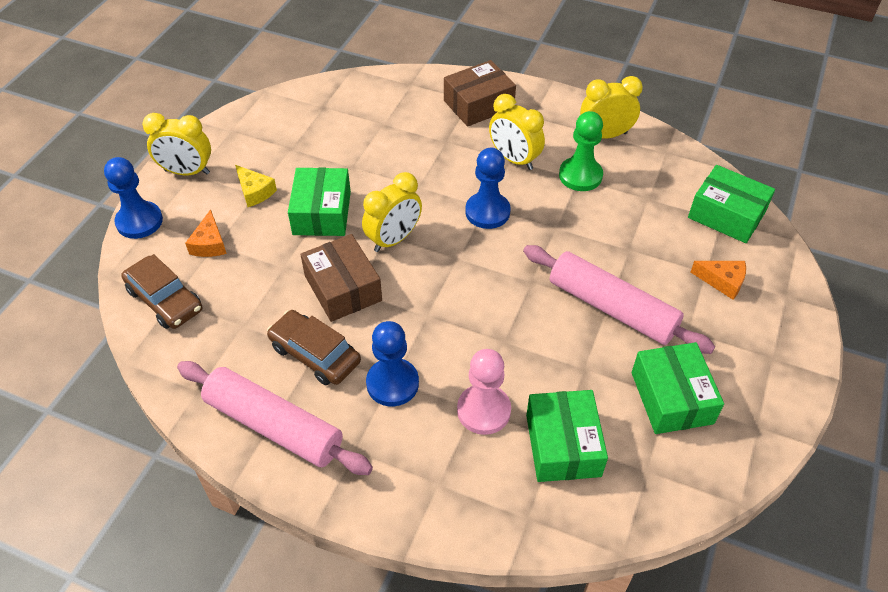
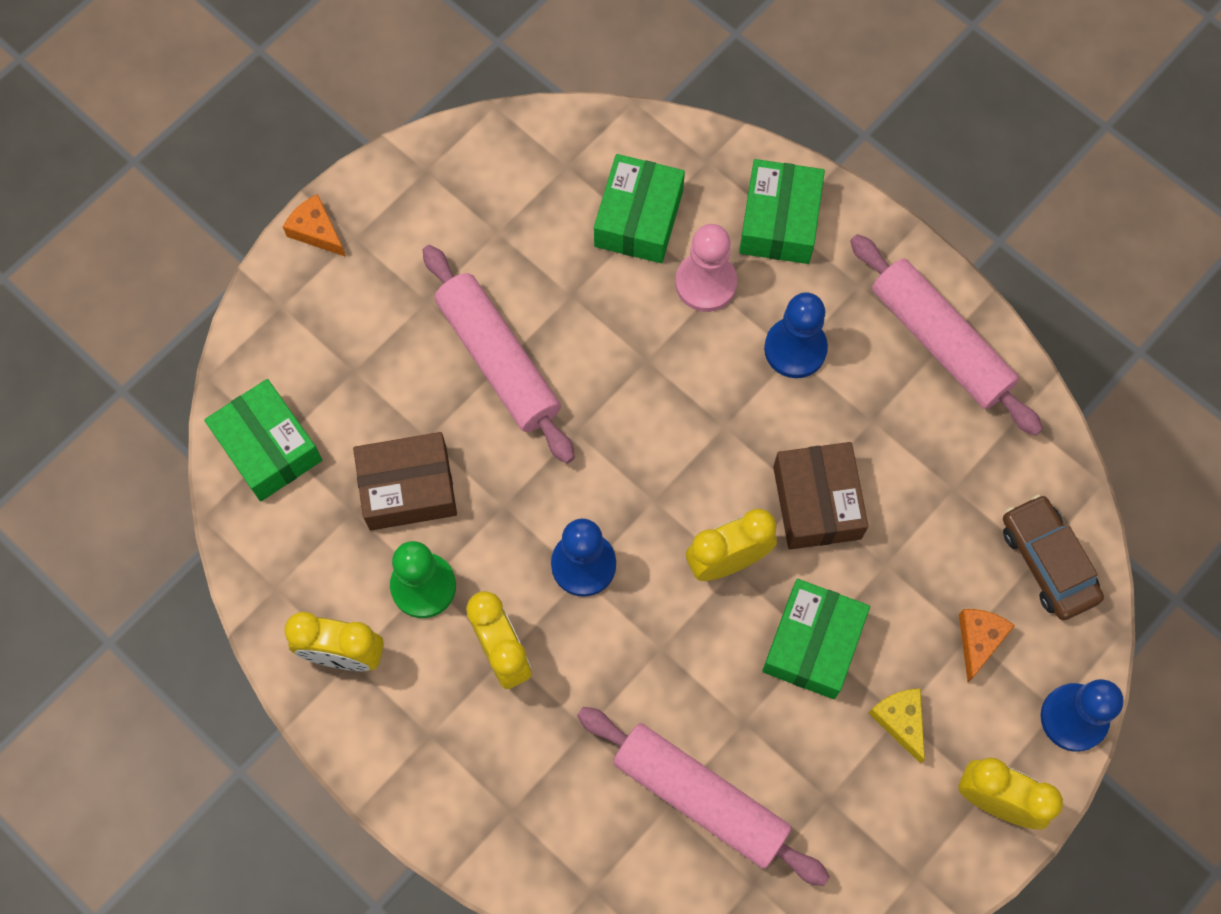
camera: 160 degrees left, 20 degrees up
brown car [267,310,361,385] -> none
brown box [444,60,516,127] -> brown box moved to [353,432,457,531]
green box [632,342,724,434] -> green box moved to [739,159,825,264]
orange cheese [690,261,746,300] -> orange cheese moved to [283,194,346,257]
none -> pink rolling pin [577,707,830,886]

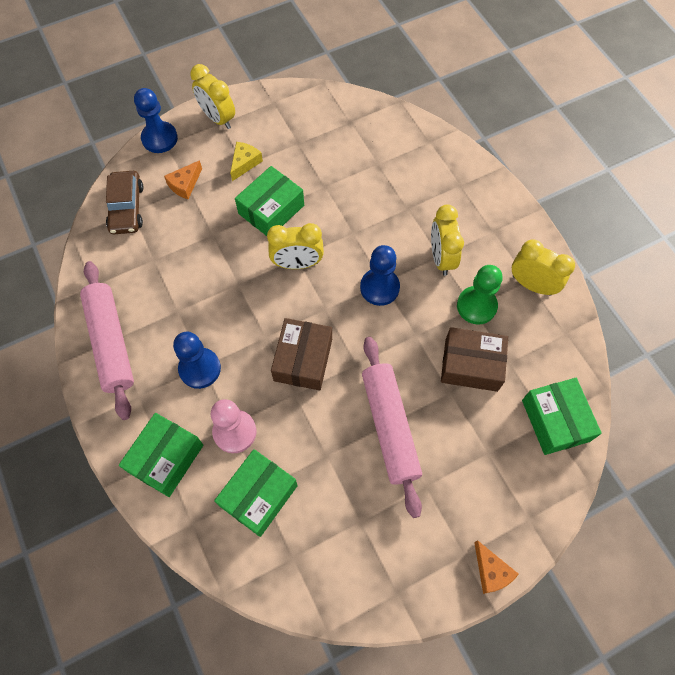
camera: 160 degrees left, 5 degrees down
pink rolling pin [577,707,830,886] -> none
brown box [773,442,868,550] -> brown box moved to [271,318,332,390]
yellow cheese [869,688,925,763] -> yellow cheese turned 150 degrees counterclockwise [230,142,263,181]

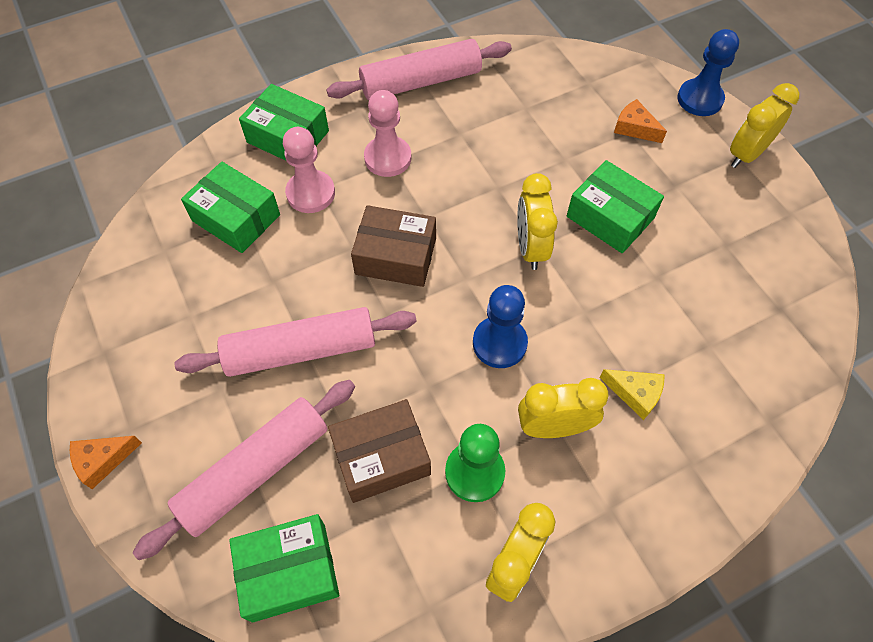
camera: 90 degrees right, 5 degrees down
brown car [106,171,143,234] -> none
blue pawn [173,332,221,389] -> pink pawn [364,90,411,177]
yellow cheese [230,142,263,181] -> yellow cheese moved to [600,369,664,420]
brown box [441,327,508,392] -> brown box turned 60 degrees clockwise [328,399,431,503]
none -> pink rolling pin [133,380,355,560]

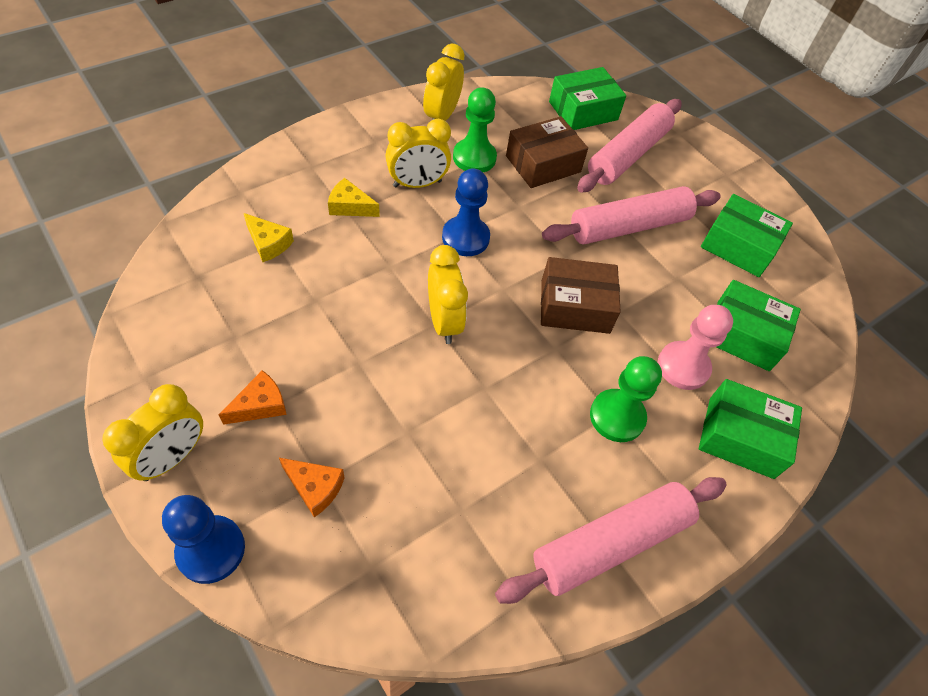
camera: 165 degrees right, 5 degrees down
orange cheese [70,436,142,489] -> orange cheese moved to [219,370,287,425]
pink pawn [364,90,411,177] -> green pawn [590,356,662,442]
green box [567,160,664,253] -> green box moved to [701,194,793,277]
none -> yellow cheese [244,213,294,262]

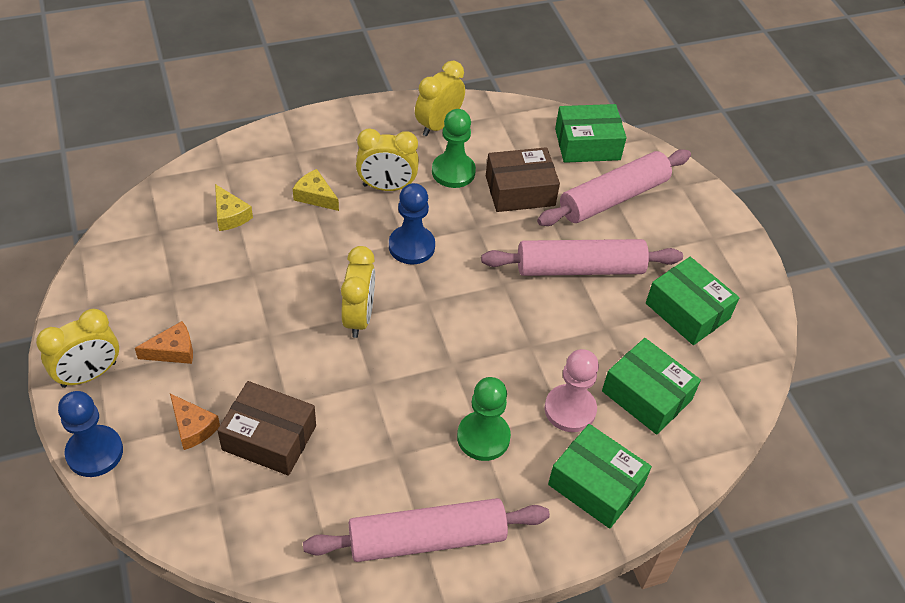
camera: 20 degrees right, 5 degrees down
brown box [541,257,621,334] -> brown box moved to [217,381,316,476]

